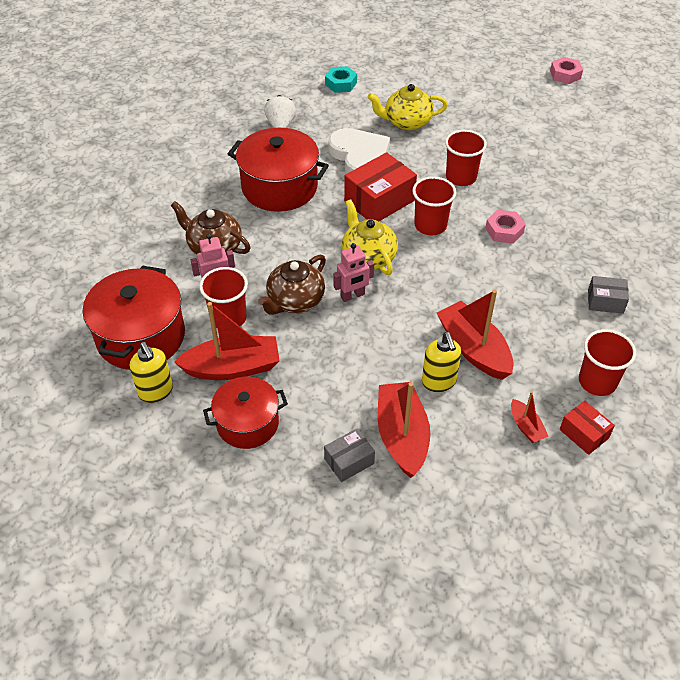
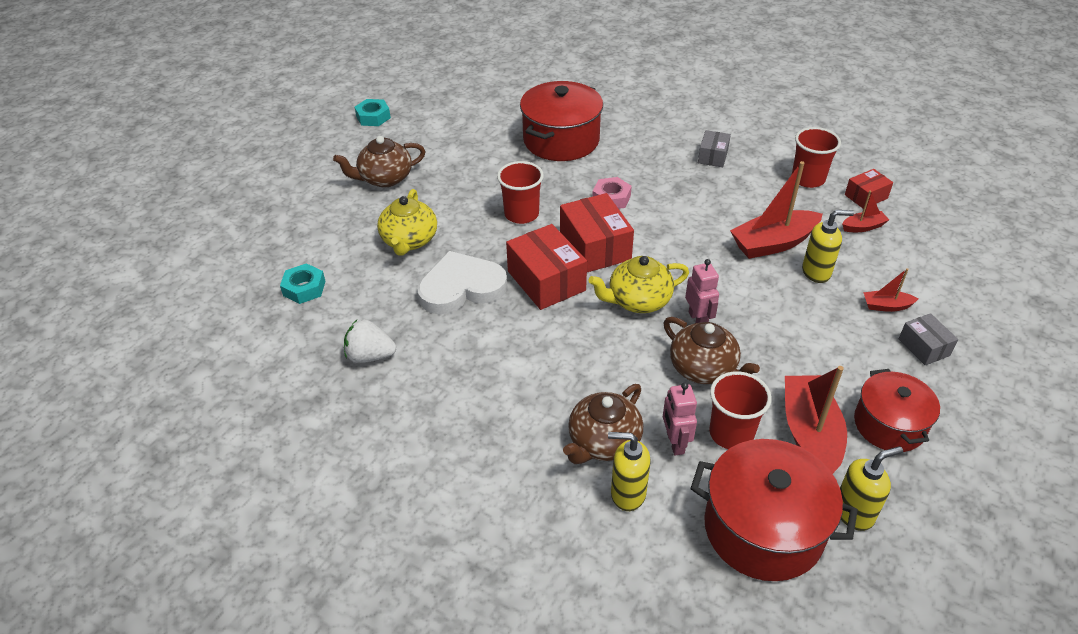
camera: 80 degrees left, 5 degrees down
red pot [228,128,329,212] -> red pot moved to [520,81,603,161]
red boat [378,382,430,478] -> red boat [863,268,918,312], size x0.50
red cup [412,176,456,235] -> red box [560,193,634,272]
pink nut [550,57,583,84] -> turquoise nut [355,99,391,126]
none -> brown teapot [333,136,426,187]
none -> yellow soap dispenser [608,432,650,511]

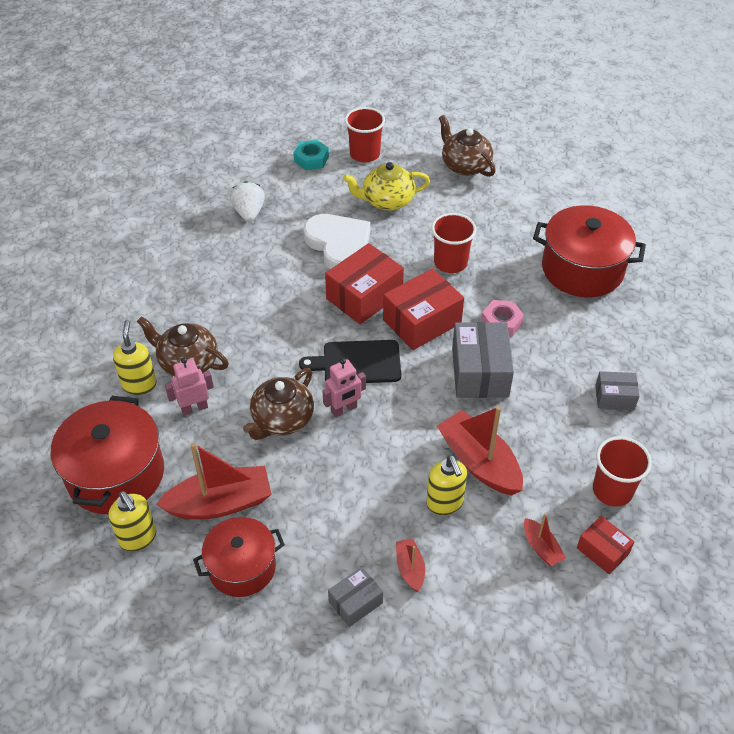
camera: 75 degrees right, 5 degrees up
turquoise nut [355,99,391,126] -> none
yellow teapot [588,256,689,313] -> black cutting board [299,340,401,383]
red cup [709,371,772,449] -> red cup moved to [345,107,385,163]
none -> grey box [452,322,514,398]

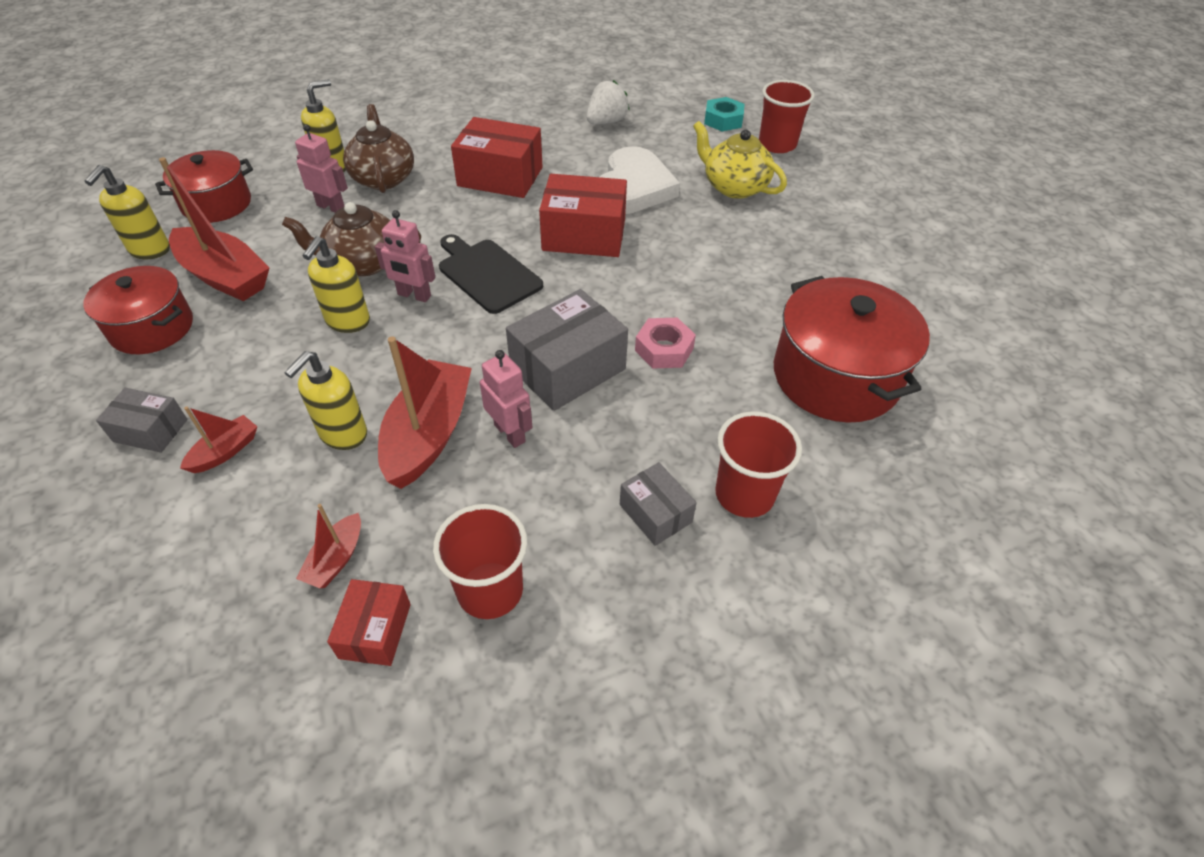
camera: 50 degrees right, 0 degrees up
red pot [51,396,164,514] -> red pot [155,150,253,223], size x0.65
red box [383,268,464,350] -> red box moved to [451,117,543,198]
red cup [431,213,476,273] -> red cup moved to [715,411,802,518]
brown teapot [439,115,495,177] -> none
none -> yellow soap dispenser [303,236,370,333]
none -> pink robot [480,350,533,448]

